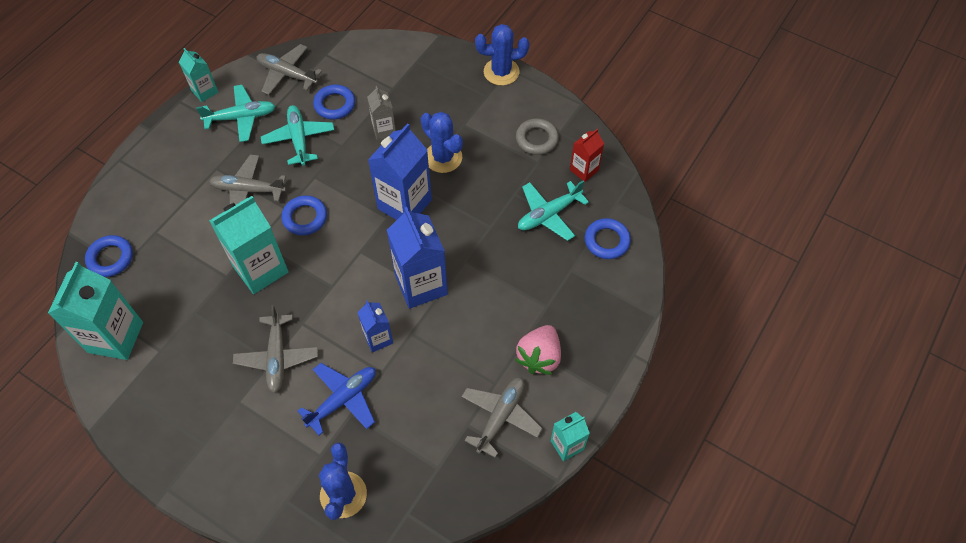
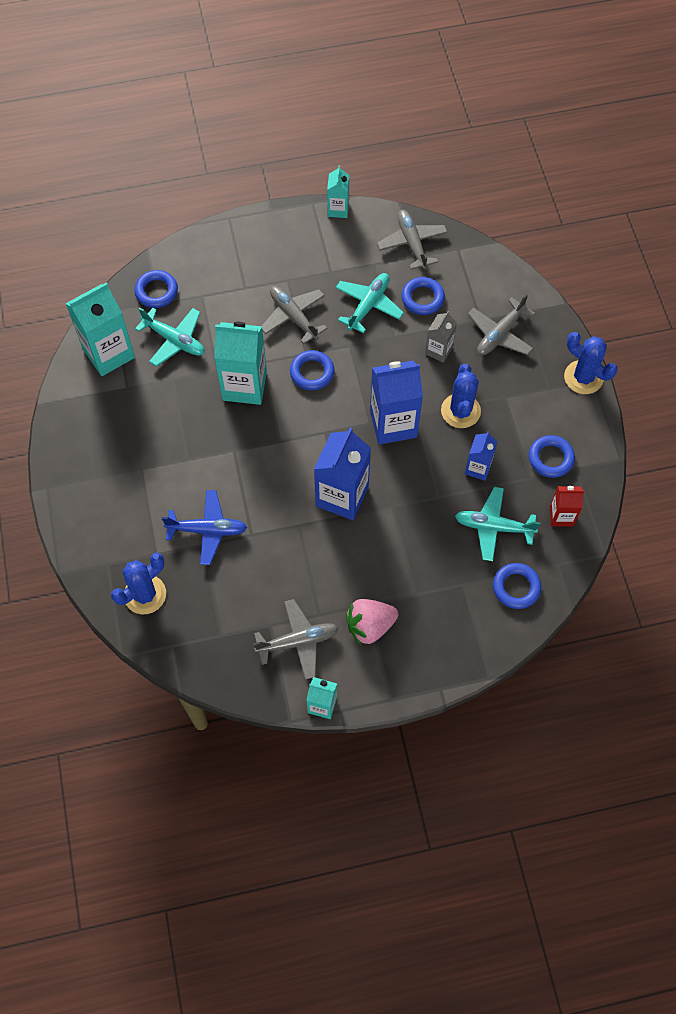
camera: 45 degrees right, 5 degrees up
turquoise plane [196,85,276,142] -> turquoise plane moved to [135,307,204,367]
grey plane [233,305,318,393] -> grey plane moved to [468,294,535,355]
blue carton [357,300,393,352] -> blue carton moved to [465,431,497,481]
grey ring [516,118,559,155] -> blue ring [529,435,575,478]

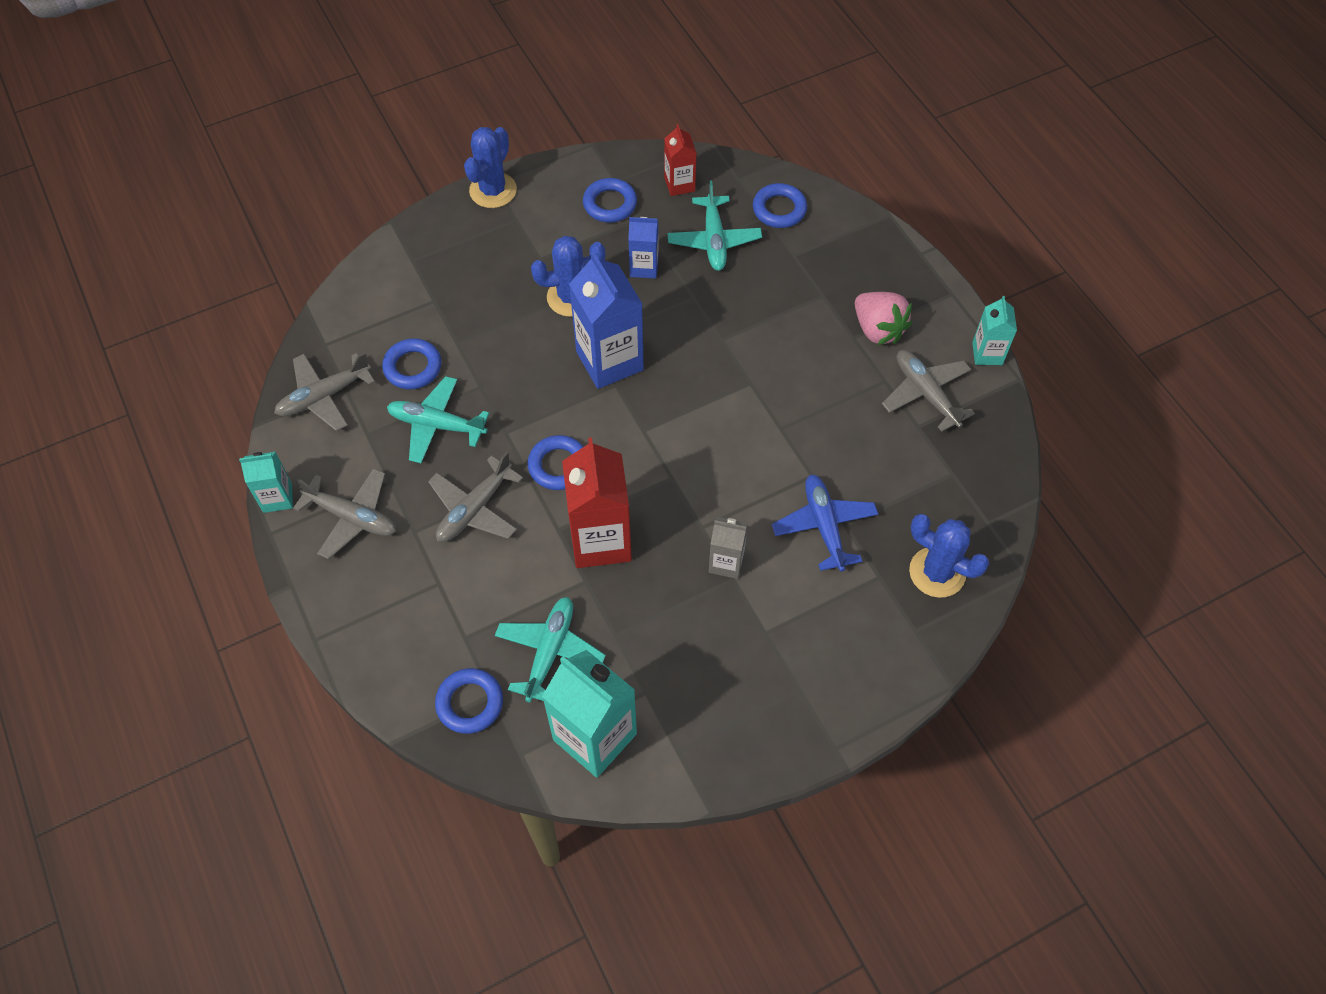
camera: 105 degrees left, 5 degrees down
turquoise carton [214,322,267,405] -> red carton [562,437,632,568]
blue carton [314,427,371,520] -> none
grey carton [425,311,457,363] -> grey carton moved to [709,517,748,579]
grey plane [468,294,535,355] -> grey plane moved to [293,468,396,559]

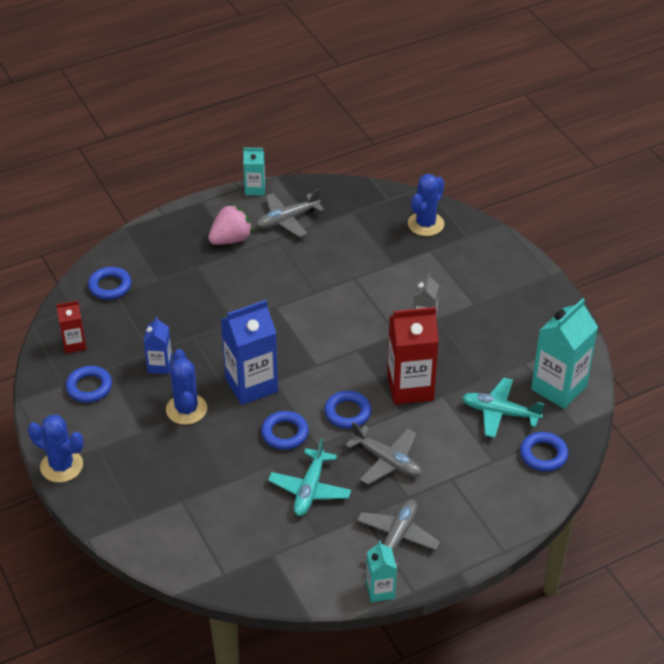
camera: 90 degrees left, 15 degrees down
grey plane [274,352,375,431] -> none
blue ring [382,338,441,389] -> blue ring moved to [261,411,309,450]
turquoise plane [667,180,762,271] -> none
blue plane [772,475,878,572] -> none

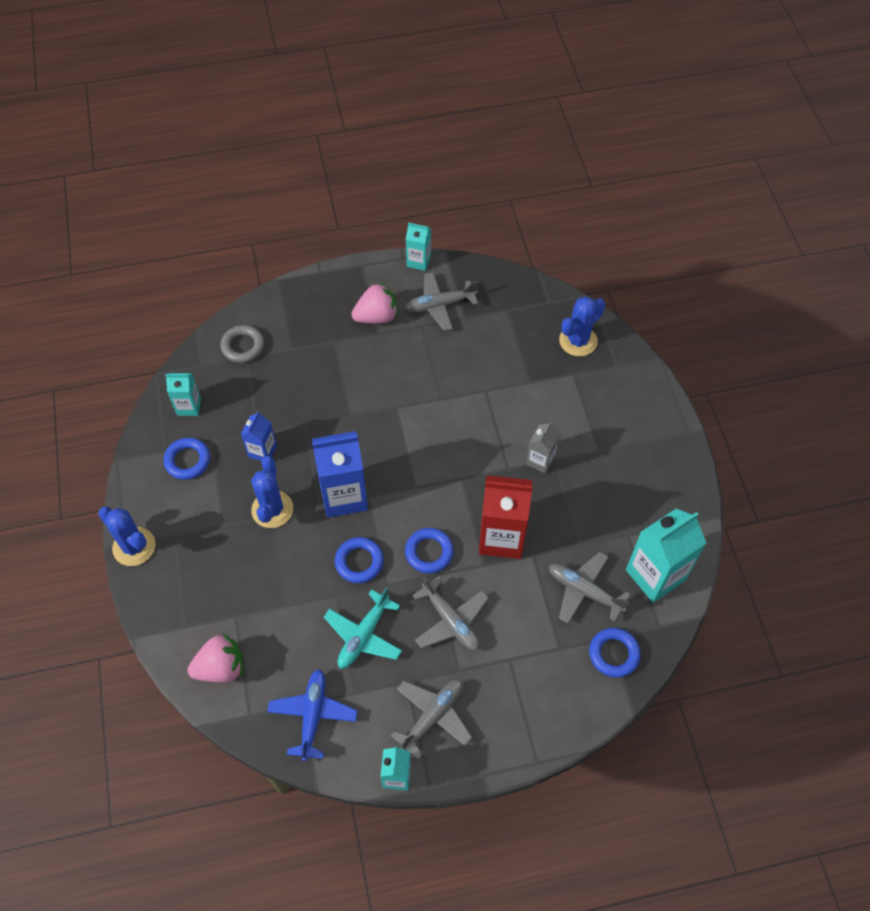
camera: 15 degrees right, 15 degrees up
red carton [56,301,87,353] -> turquoise carton [165,373,201,416]
blue ring [88,267,131,300] -> grey ring [220,325,264,363]
turquoise plane [462,378,544,438] -> grey plane [549,552,631,623]
none -> pink strawberry [187,633,243,683]
none -> blue plane [267,669,358,761]

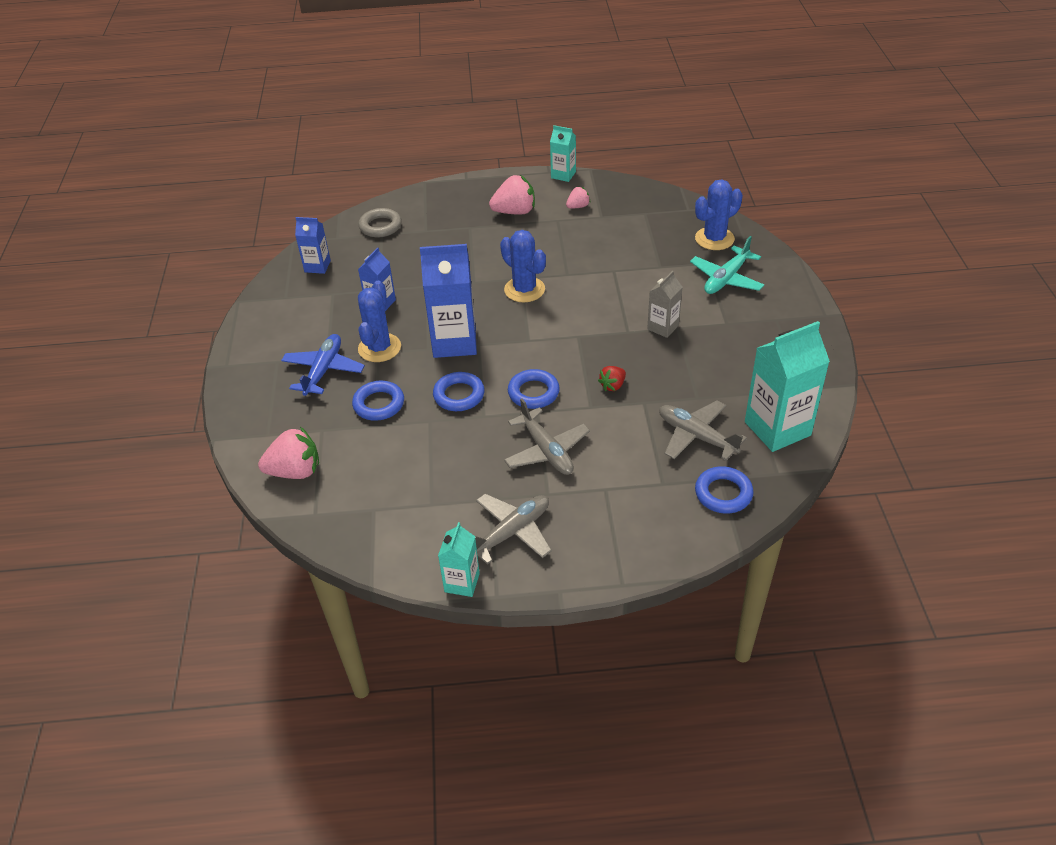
camera: 10 degrees right, 15 degrees down
blue cactus [98,506,156,566] -> blue cactus moved to [500,230,546,302]
blue ring [163,438,210,480] -> blue ring moved to [352,381,404,421]
turquoise carton [165,373,201,416] -> blue carton [295,217,331,274]
blue plane [267,669,358,761] -> blue plane moved to [281,334,365,396]
turquoise plane [324,588,402,669] -> turquoise plane moved to [690,236,764,294]
grey plane [404,272,478,331] -> pink strawberry [566,186,591,208]
red carton [479,475,533,559] -> red strawberry [598,366,626,391]

